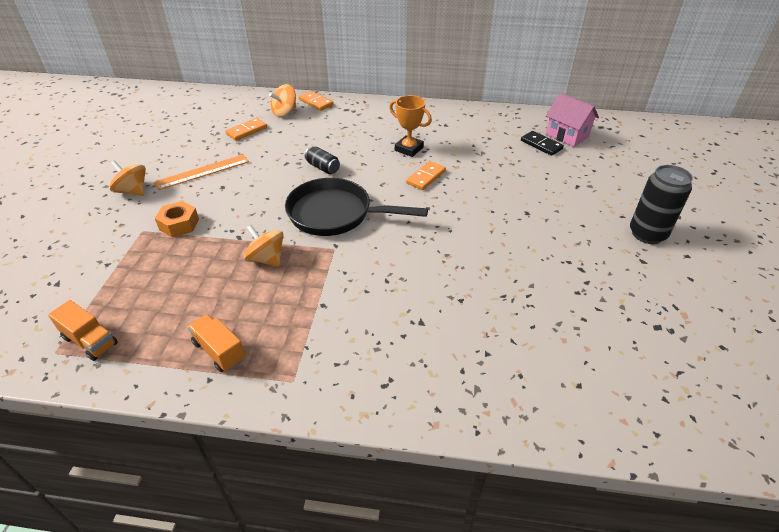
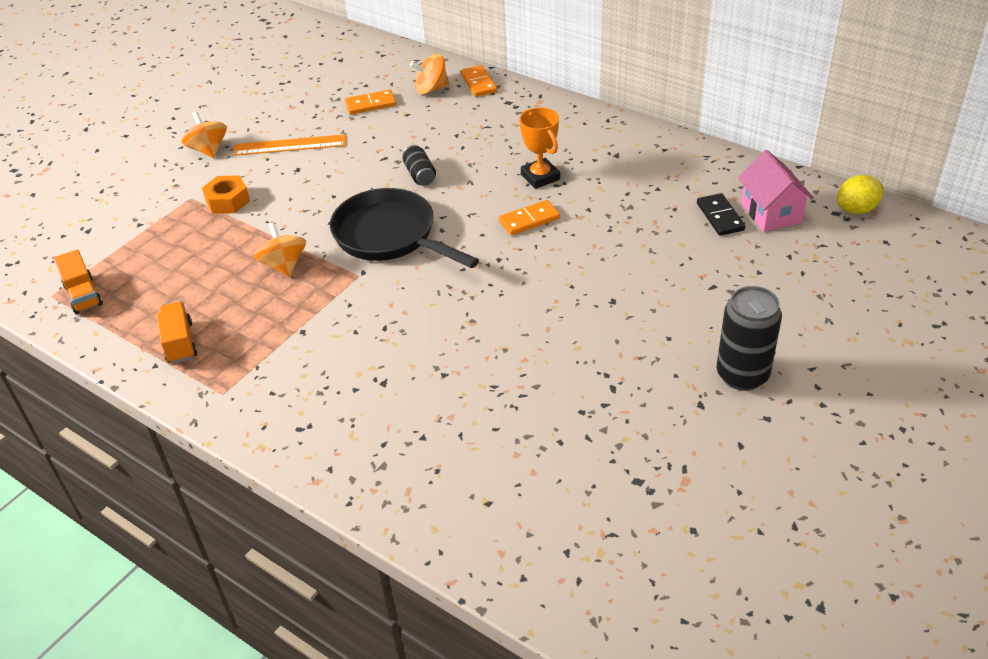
camera: 30 degrees right, 0 degrees up
none -> yellow lemon [837,175,884,214]

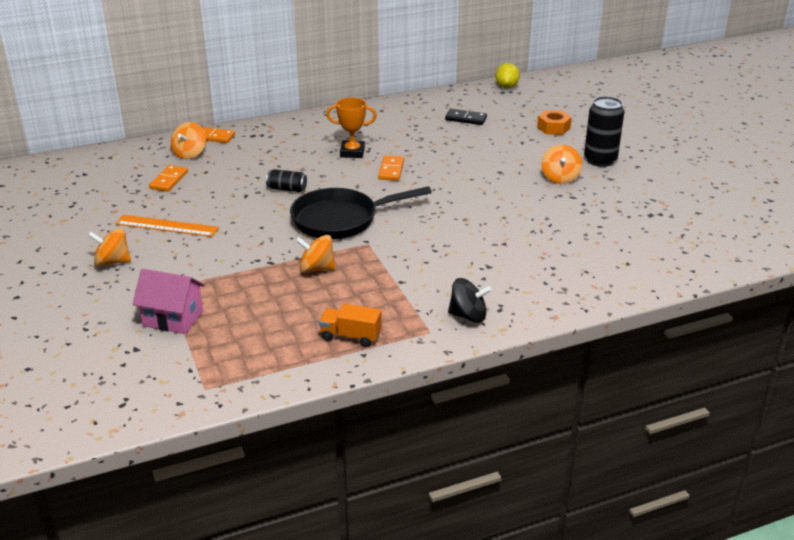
camera: 60 degrees left, 10 degrees down
orange truck [54,249,103,314] -> none
orange nut [202,175,250,214] -> orange nut moved to [537,110,572,135]
orange ruler [233,134,346,156] -> orange ruler turned 75 degrees clockwise [115,215,219,237]
pink house [738,150,814,232] -> pink house moved to [133,269,205,334]
none -> black spinning top [448,278,491,323]
none -> orange spinning top [542,144,582,184]

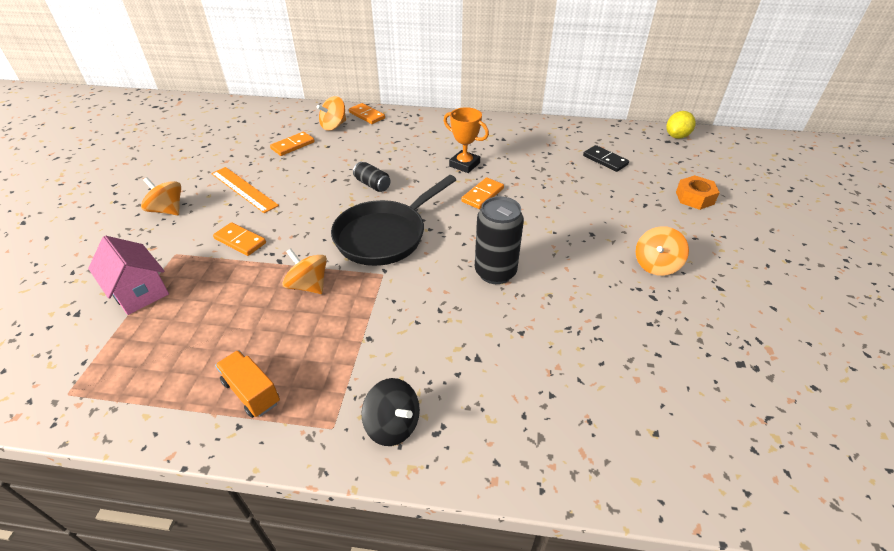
camera: 30 degrees right, 10 degrees up
black pan [290,186,432,239] -> black pan turned 60 degrees counterclockwise [331,175,456,266]
black can [584,96,624,167] -> black can moved to [475,196,524,284]
none -> orange domino [213,222,266,256]

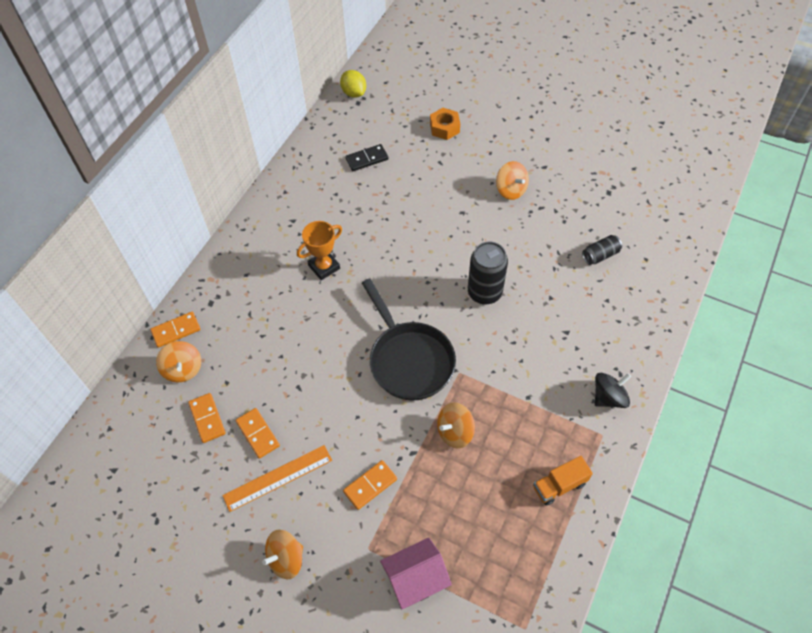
camera: 70 degrees left, 15 degrees up
black can [353,162,391,192] -> black can moved to [582,235,622,265]
orange domino [461,177,504,209] -> orange domino moved to [236,408,280,459]

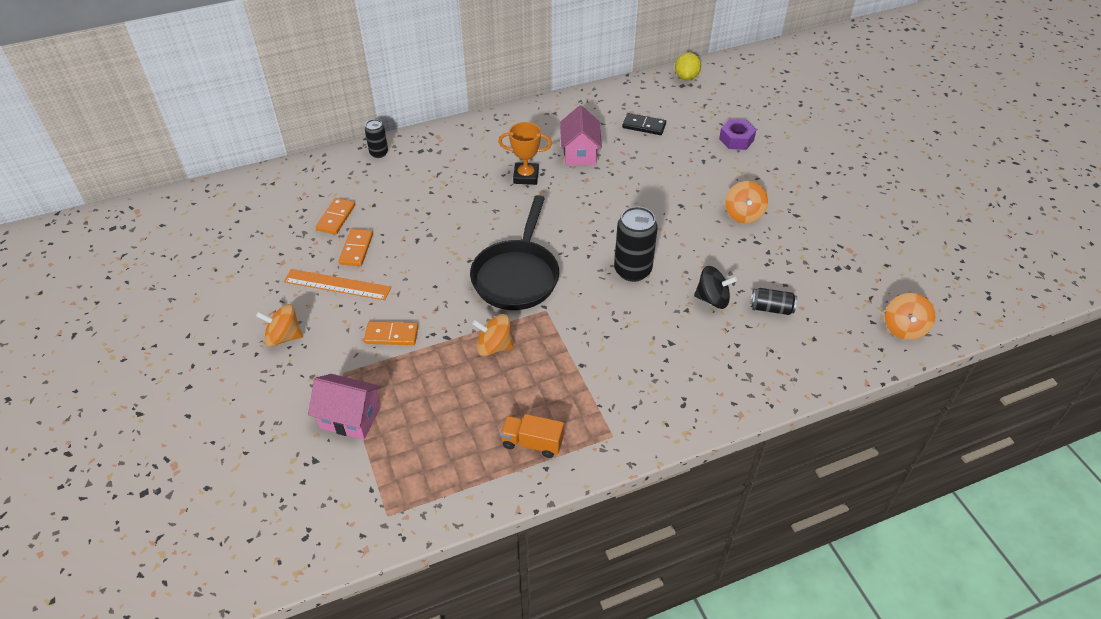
camera: 40 degrees right, 10 degrees down
orange domino [150,312,200,348] -> black can [365,119,388,158]
orange spinning top [156,341,201,382] -> orange spinning top moved to [885,293,935,340]
orange nut [430,108,460,140] -> purple nut [719,119,756,150]
black spinning top [595,373,631,408] -> black spinning top moved to [694,266,737,309]
none -> pink house [560,105,602,165]

